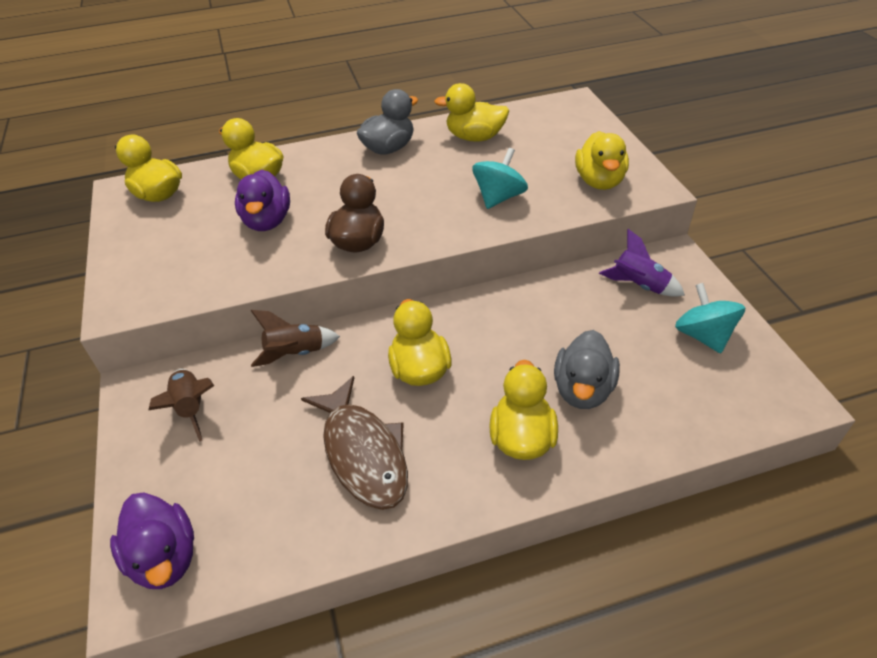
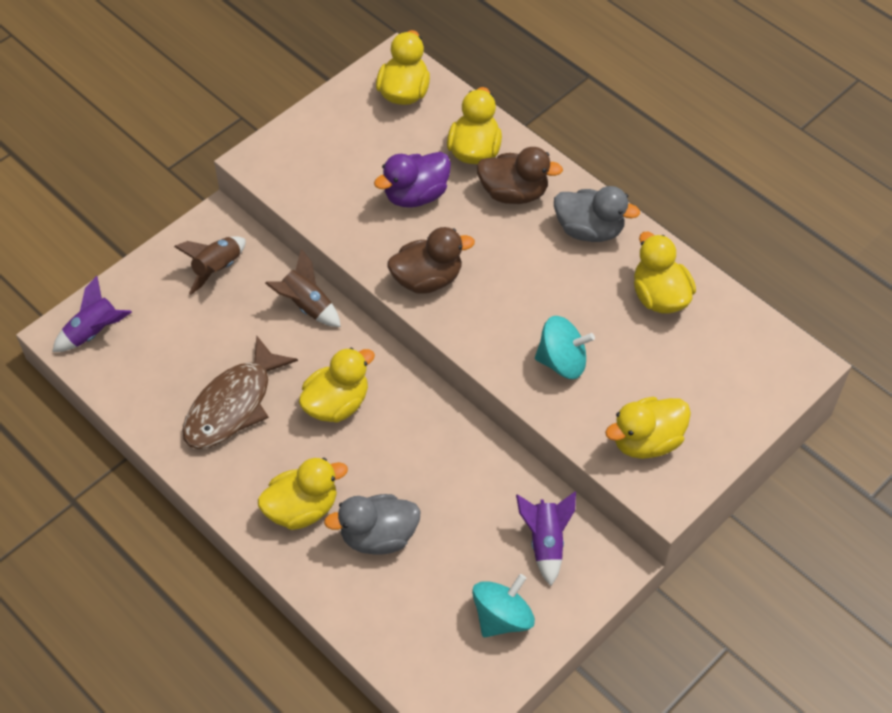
camera: 60 degrees right, 10 degrees up
purple duck [110,492,194,589] -> purple rocket [52,276,132,352]
none -> brown duck [477,147,563,204]

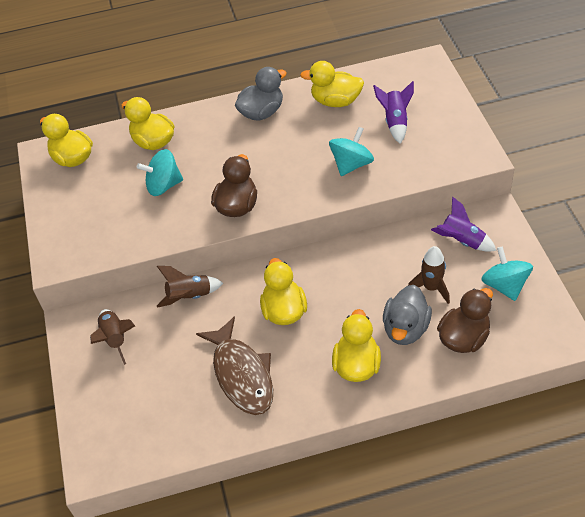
camera: 55 degrees left, 5 degrees down
purple rocket [52,276,132,352] -> purple rocket moved to [373,81,414,144]
purple duck [374,152,451,208] -> turquoise spinning top [137,149,183,196]
brown duck [477,147,563,204] -> brown duck moved to [437,288,493,353]
yellow duck [605,397,691,459] -> none
none -> brown rocket [408,246,450,304]

